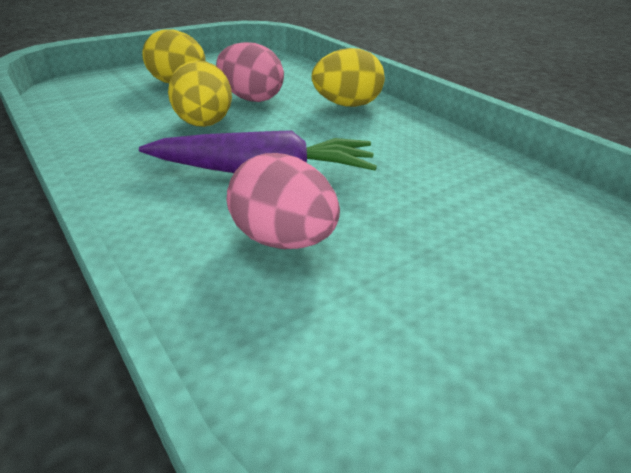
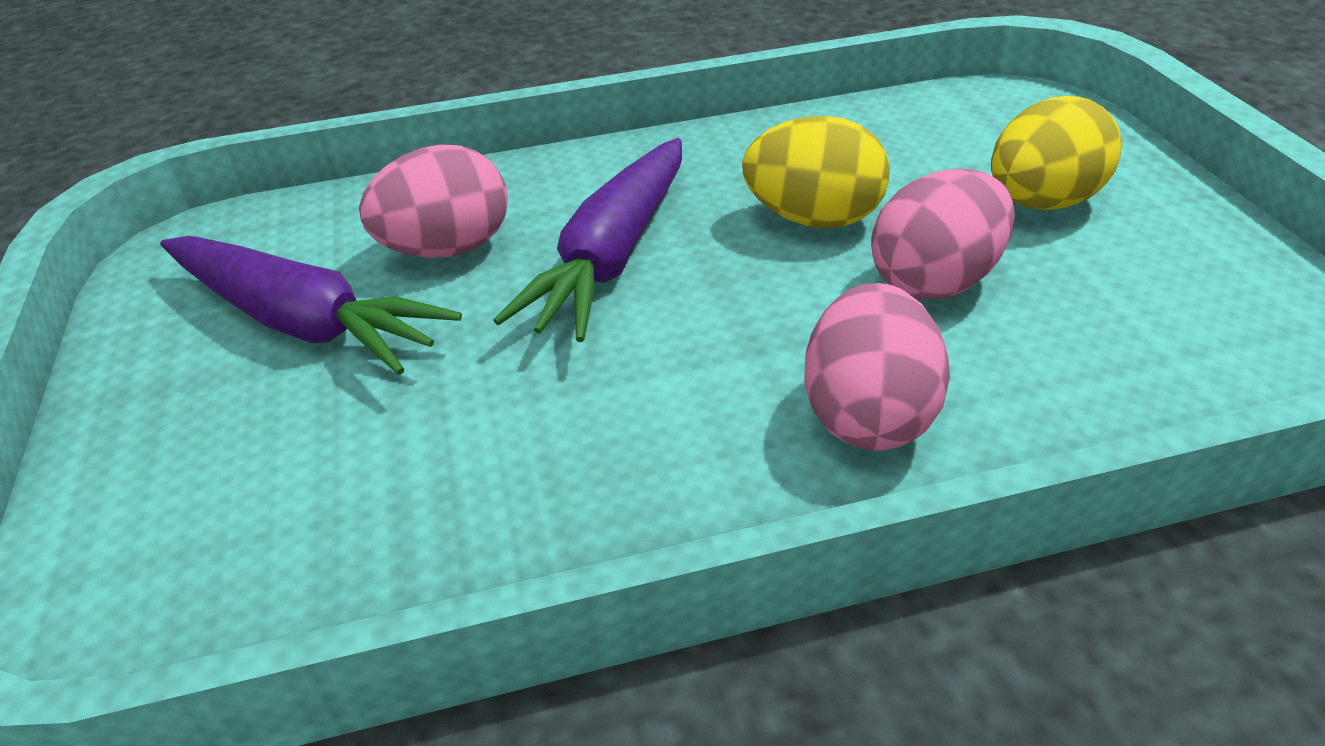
camera: 115 degrees right, 5 degrees up
yellow egg [312,48,385,107] -> pink egg [804,283,950,451]
none -> purple carrot [160,236,462,375]

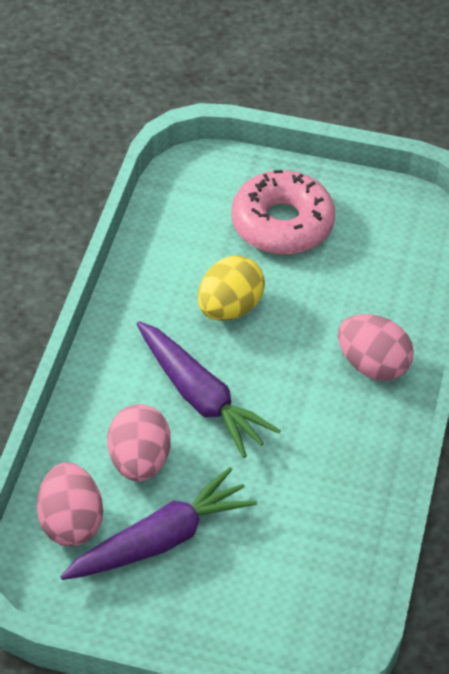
camera: 65 degrees left, 10 degrees up
pink egg [871,169,1015,300] -> pink egg moved to [37,462,103,546]
yellow egg [991,96,1122,210] -> pink donut [232,170,335,255]

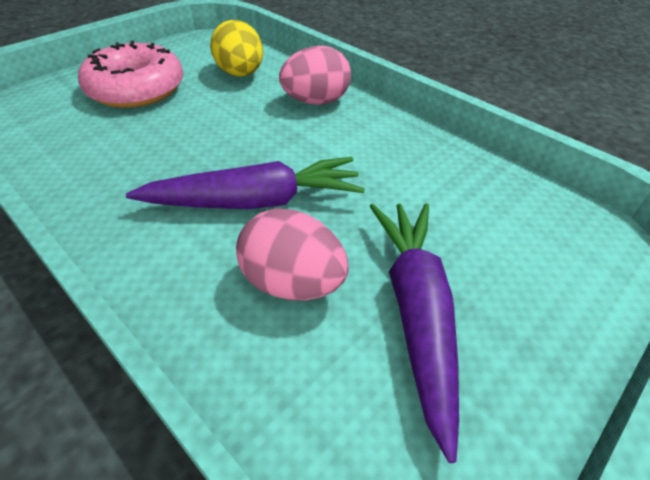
camera: 60 degrees left, 5 degrees down
pink egg [37,462,103,546] -> none
yellow egg [198,255,265,321] -> yellow egg moved to [210,20,263,77]

